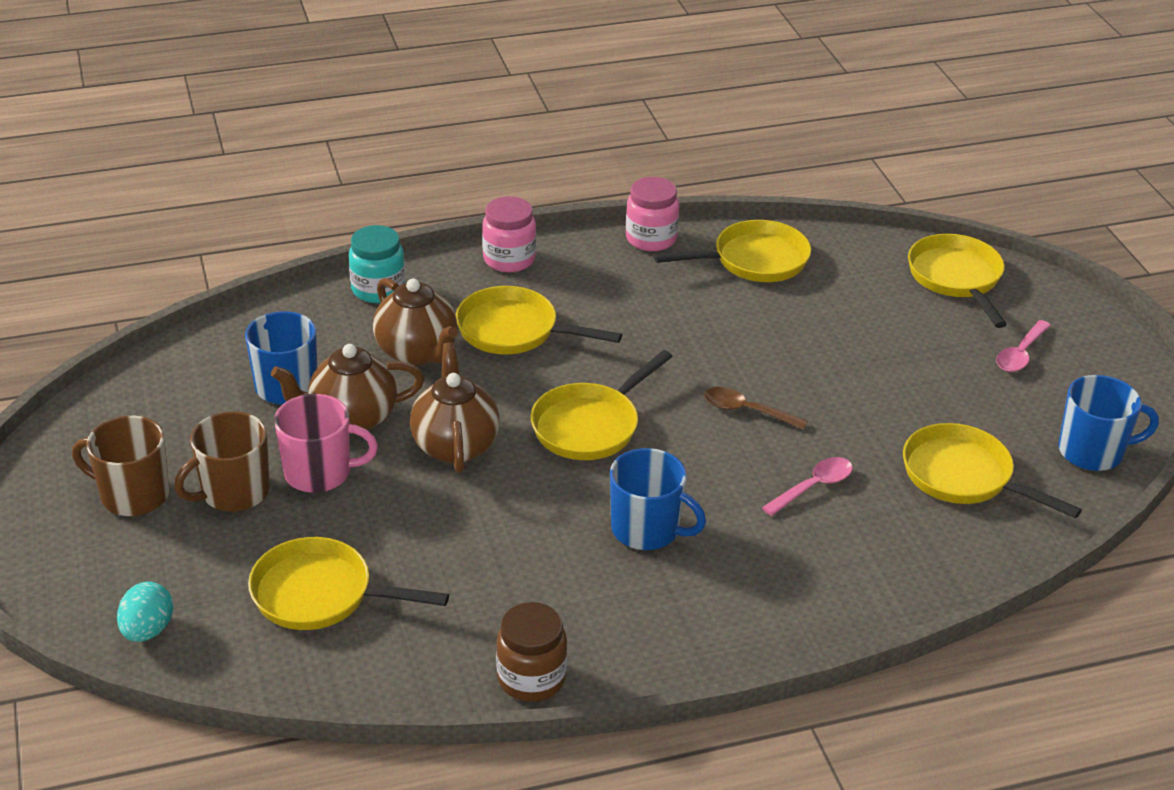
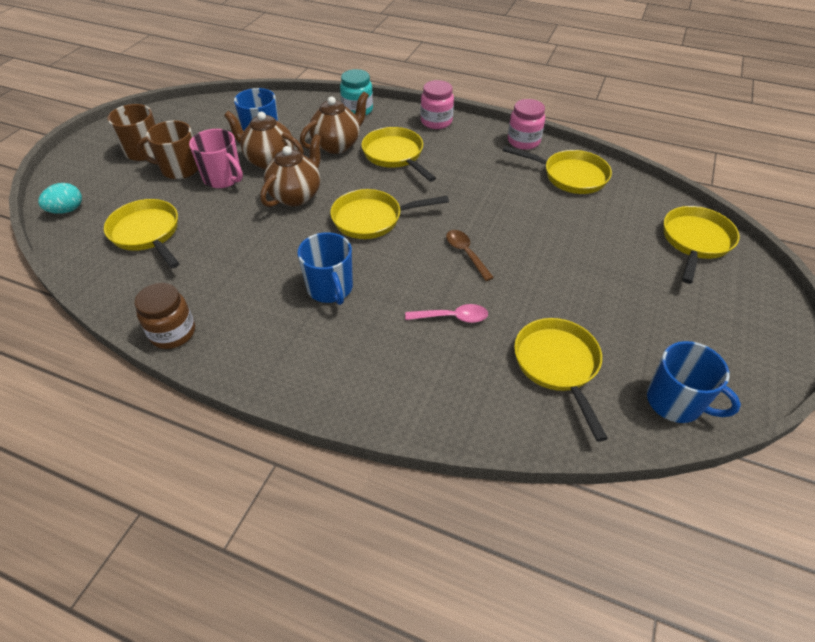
camera: 40 degrees right, 10 degrees up
brown teapot [373,278,458,366] -> brown teapot turned 135 degrees counterclockwise [300,92,369,154]
pink spoon [996,320,1051,372] -> none

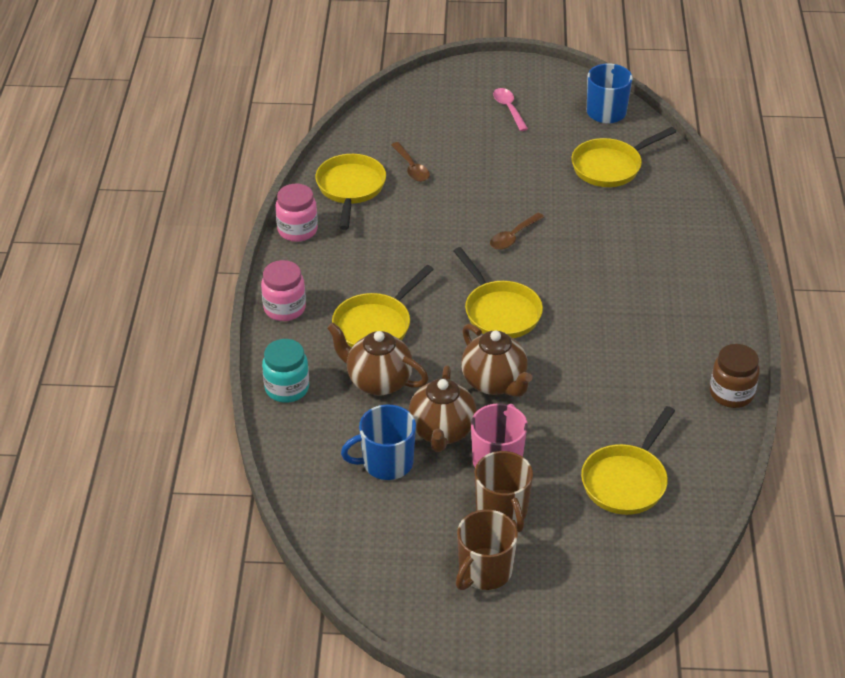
camera: 110 degrees left, 5 degrees down
turquoise egg [38,183,82,214] -> none
brown teapot [260,134,321,207] -> brown teapot turned 135 degrees counterclockwise [461,323,533,397]
blue mug [297,232,353,305] -> none
pink spoon [405,304,488,323] -> pink spoon moved to [493,88,528,131]
yellow pan [664,206,740,284] -> none
none -> brown spoon [391,142,430,182]

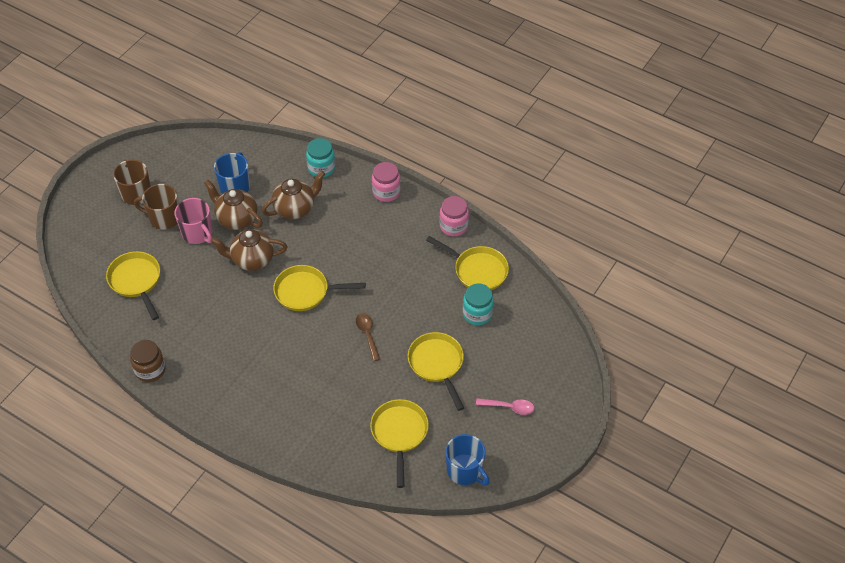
camera: 120 degrees right, 10 degrees up
yellow pan [332,265,434,348] -> yellow pan moved to [408,332,464,411]
brown spoon [391,142,430,182] -> turquoise jar [463,283,494,325]

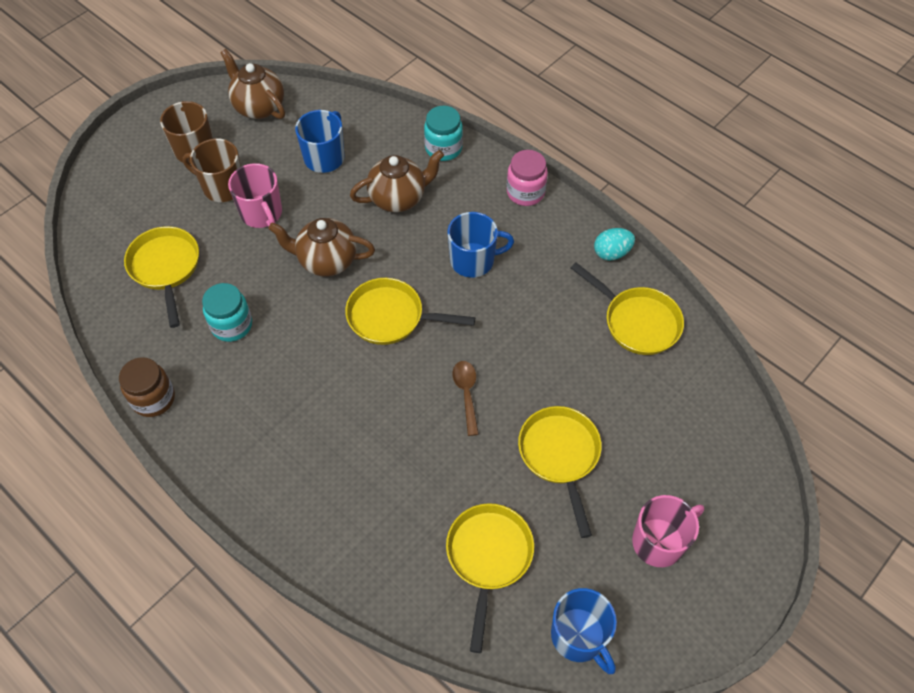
camera: 10 degrees right, 5 degrees up
brown teapot [204,180,263,230] -> brown teapot moved to [220,49,285,119]
pink jar [439,196,469,236] -> turquoise egg [594,228,635,261]
turquoise jar [463,283,494,325] -> turquoise jar moved to [202,283,252,342]
pink spoon [476,398,535,415] -> pink mug [632,495,704,567]
none -> blue mug [447,212,514,278]

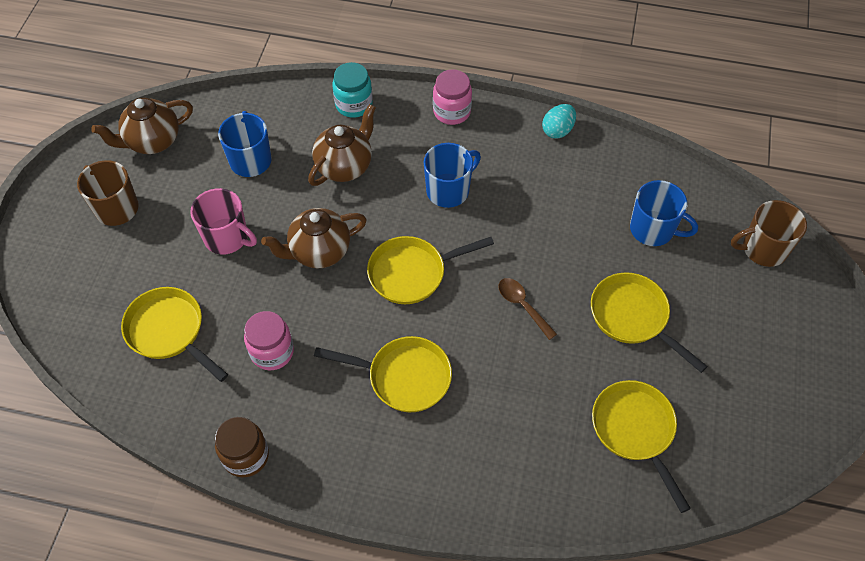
camera: 30 degrees left, 0 degrees up
brown mug [183,139,241,202] -> brown mug moved to [731,200,807,267]
turquoise jar [202,283,252,342] -> pink jar [244,311,294,370]
brown teapot [220,49,285,119] -> brown teapot turned 45 degrees counterclockwise [91,98,193,154]
blue mug [551,588,617,674] -> blue mug moved to [630,180,698,246]
yellow pan [571,262,684,355] -> yellow pan moved to [314,336,452,412]
pink mug [632,495,704,567] -> none

